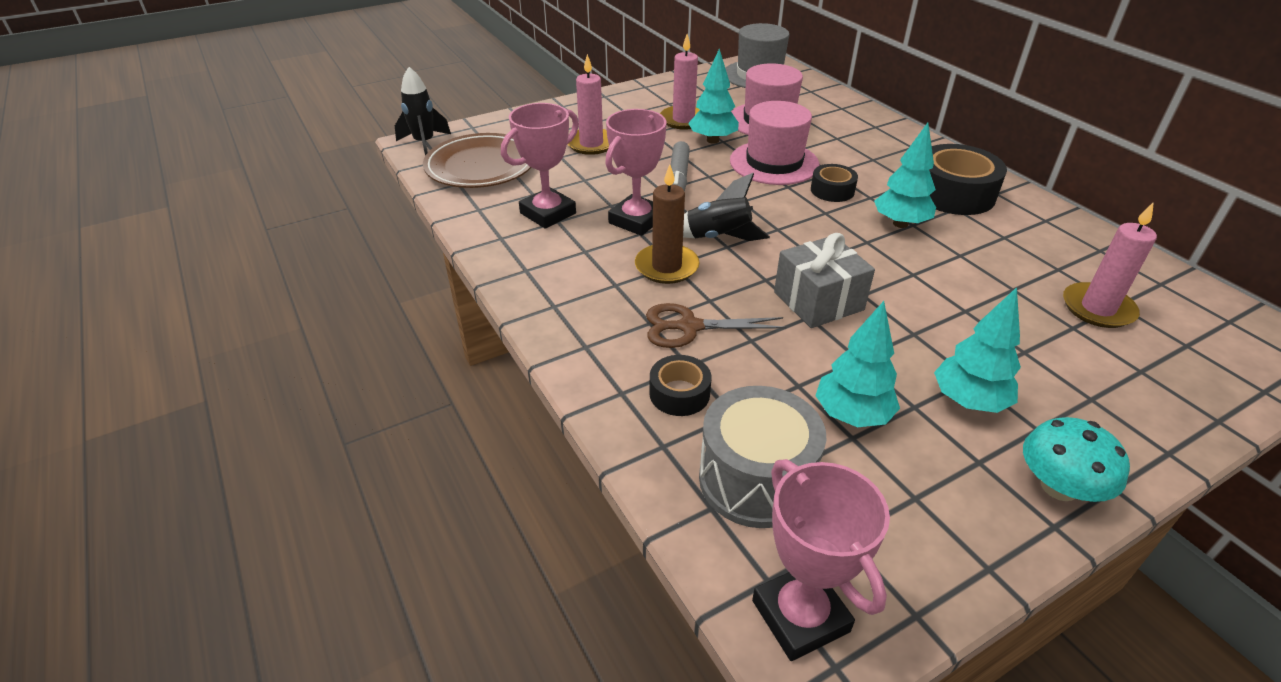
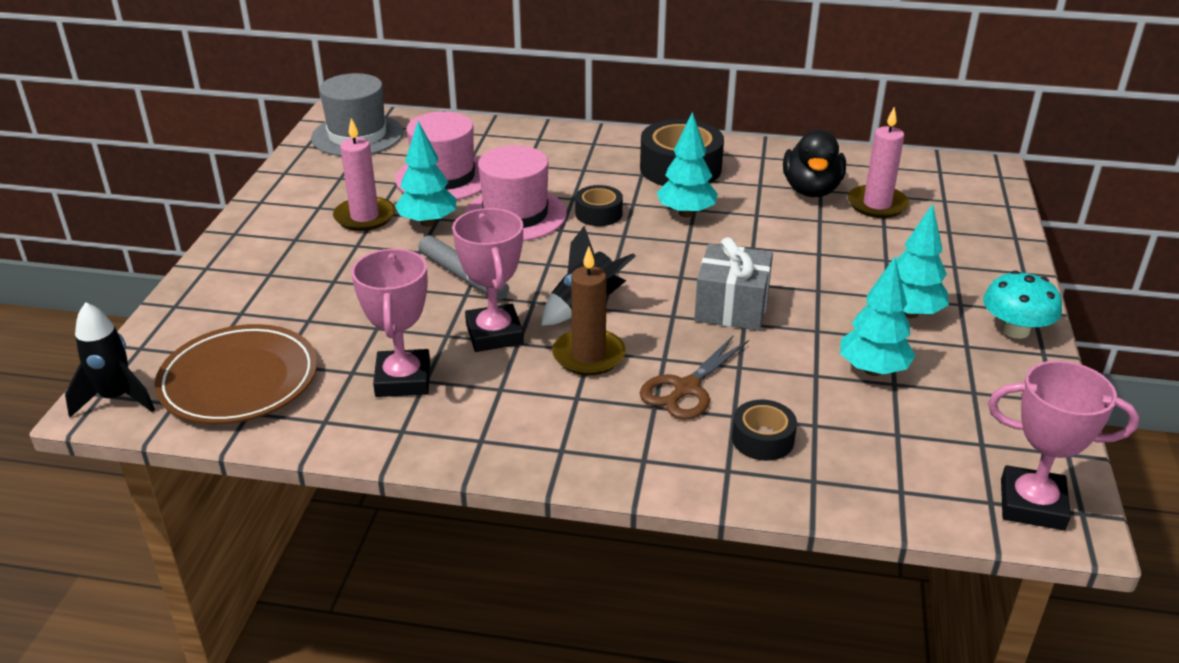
camera: 50 degrees left, 5 degrees down
pink candle [568,54,609,155] -> none
grey drum [699,386,826,528] -> none
none -> black duck [783,130,846,197]

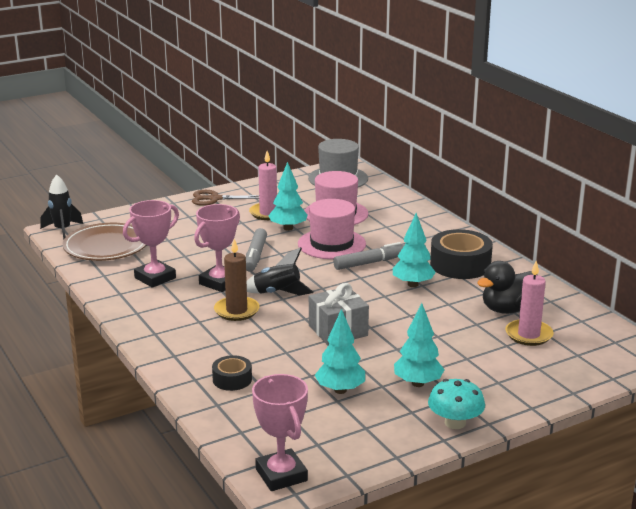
camera: 50 degrees right, 10 degrees down
black tape [575,185,623,226] -> grey marker [333,242,404,270]
brown scissors [640,335,749,420] -> brown scissors moved to [192,190,259,206]

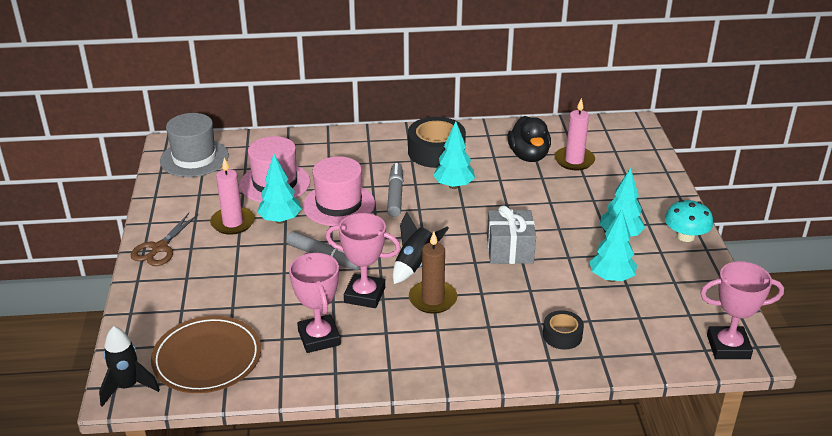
camera: 65 degrees left, 10 degrees up
pink trophy [194,204,240,292] -> pink trophy turned 45 degrees counterclockwise [326,213,401,308]

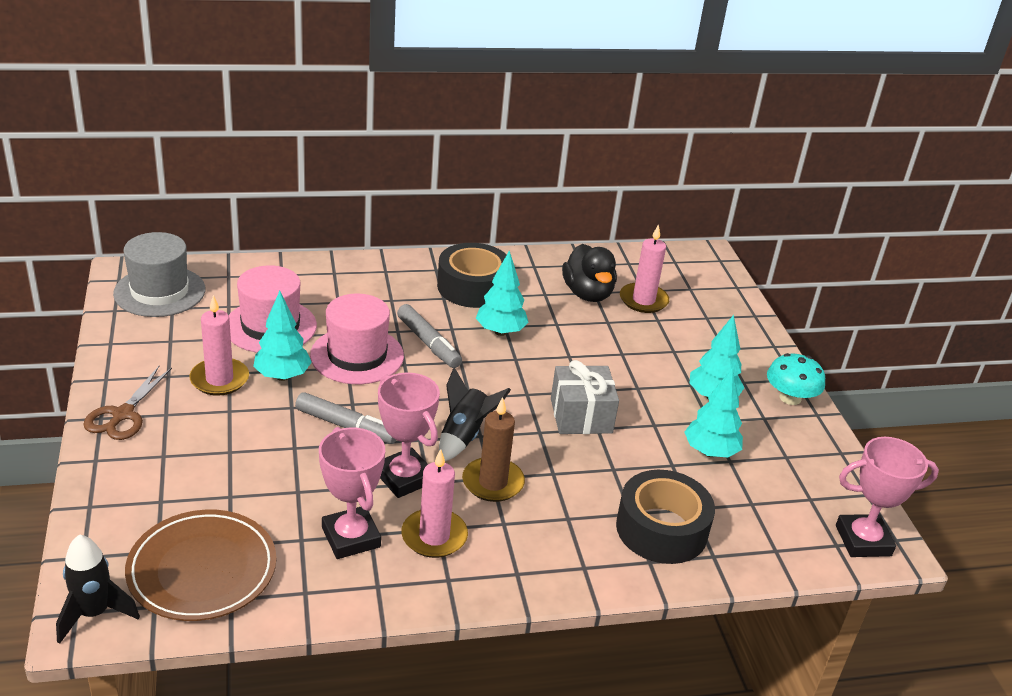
camera: 10 degrees left, 0 degrees up
pink trophy [326,213,401,308] -> pink trophy turned 45 degrees clockwise [378,373,440,498]
grey marker [387,163,403,217] -> grey marker turned 150 degrees clockwise [397,304,462,368]
black tape [543,310,584,350] -> black tape [616,470,715,564], size x1.85
none -> pink candle [401,449,468,558]

